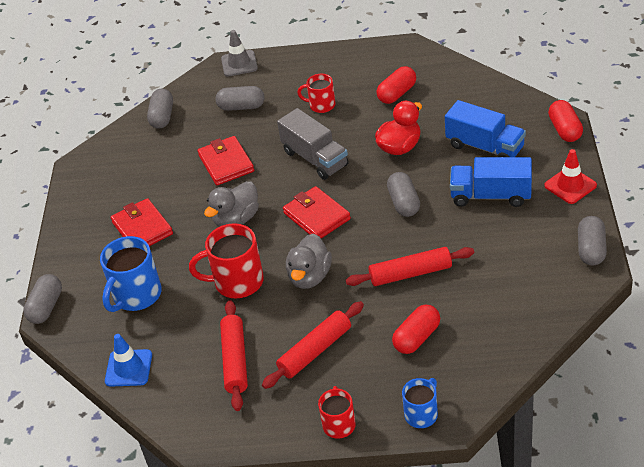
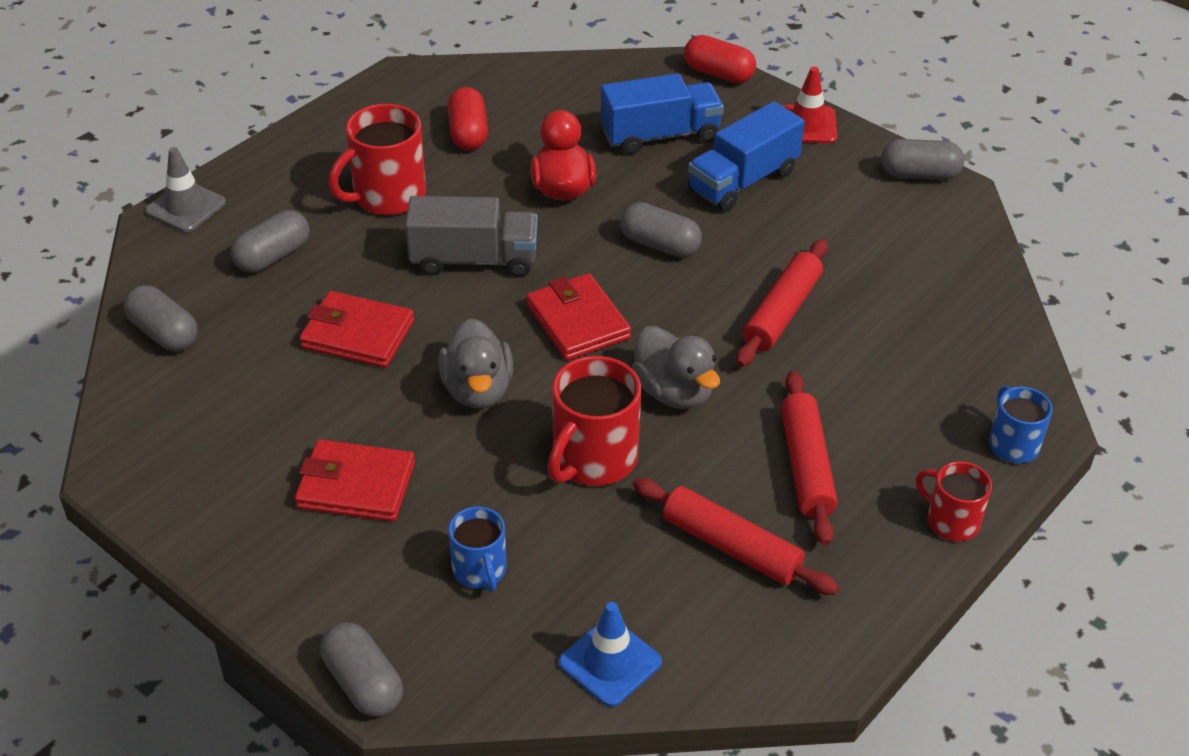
camera: 55 degrees left, 0 degrees up
blue mug [100,236,162,312] -> blue mug [449,507,507,592], size x0.60
red wallet [283,186,351,238] -> red wallet turned 60 degrees clockwise [526,273,631,360]
red mug [297,74,335,113] -> red mug [328,104,426,215], size x1.66
red capsule [392,304,440,354] -> none
grey capsule [578,216,607,266] -> grey capsule turned 45 degrees counterclockwise [881,139,964,180]

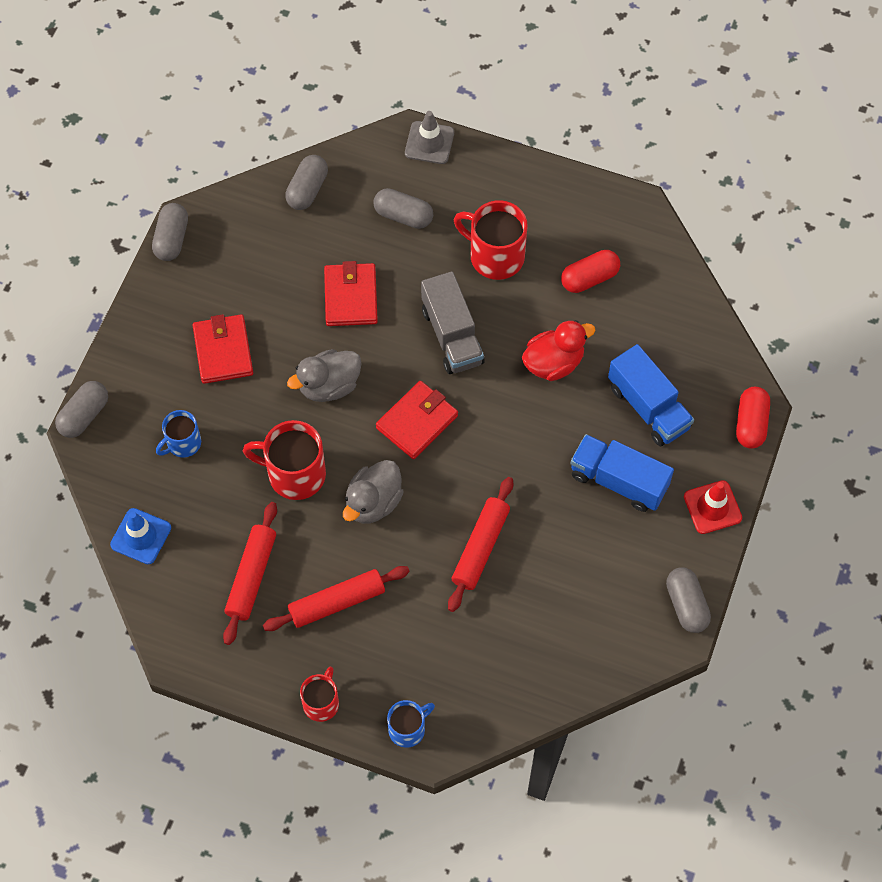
camera: 70 degrees right, 20 degrees up
grey capsule [620,202,702,258] -> grey capsule moved to [152,203,188,261]
red rolling pin [736,239,828,367] -> red rolling pin turned 75 degrees counterclockwise [448,477,513,612]

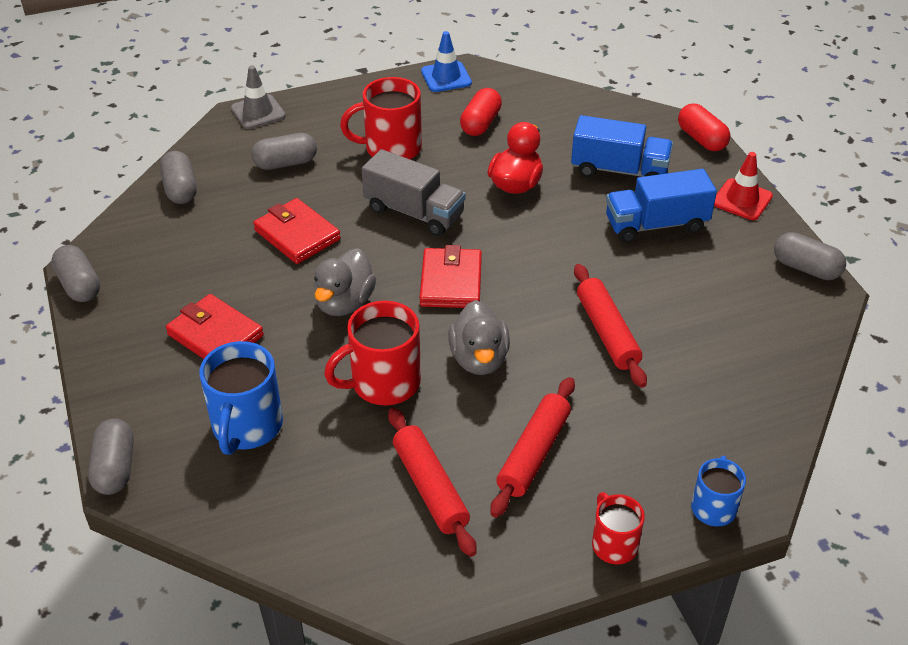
camera: 40 degrees left, 20 degrees down
blue traffic cone [110,508,171,564] -> blue traffic cone moved to [421,31,472,92]
blue mug [156,410,201,458] -> blue mug [199,341,283,455], size x1.66

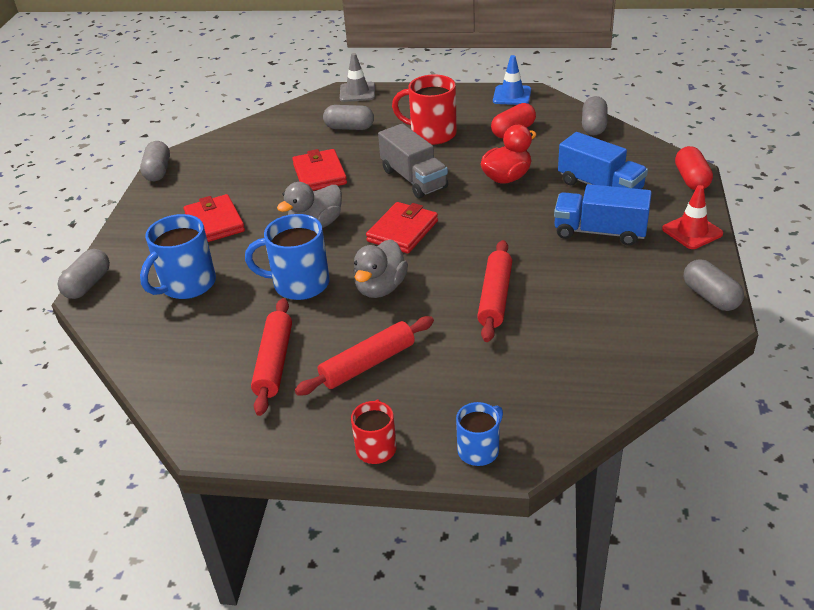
camera: 30 degrees right, 5 degrees down
grey capsule [160,151,197,204] -> grey capsule moved to [582,96,608,135]
red mug [324,301,421,405] -> blue mug [245,214,330,300]

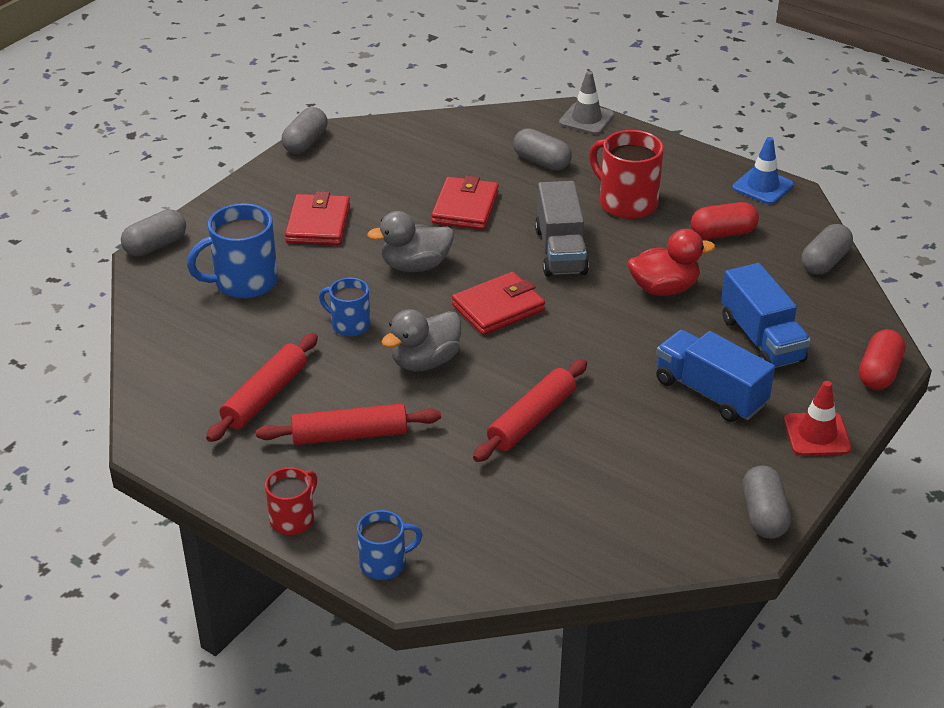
camera: 25 degrees right, 0 degrees up
blue mug [245,214,330,300] -> blue mug [319,278,371,336], size x0.60

